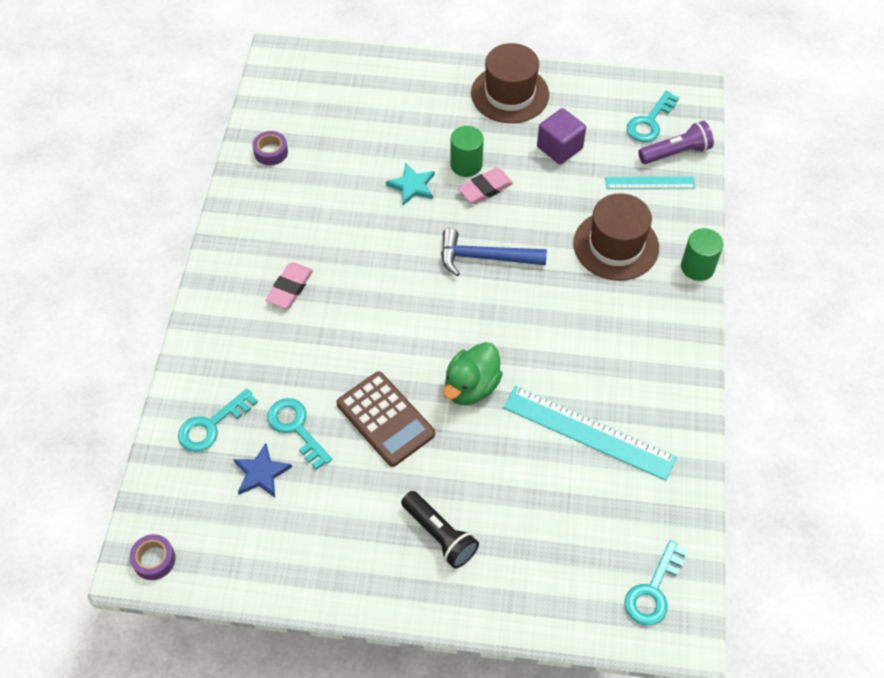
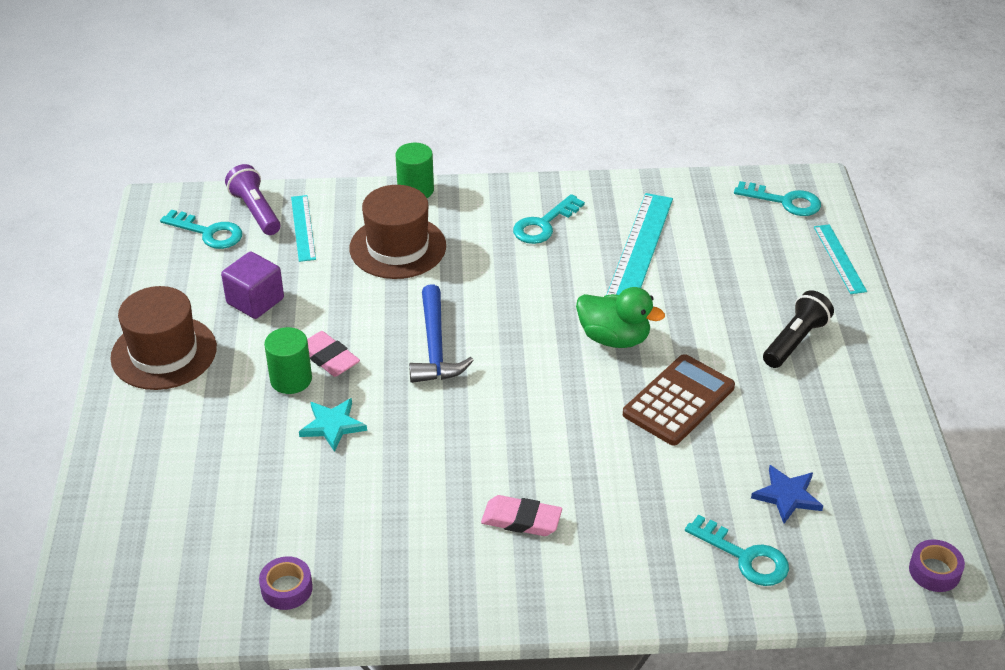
camera: 100 degrees left, 15 degrees down
turquoise key [267,398,332,470] -> turquoise key moved to [513,194,585,244]
none -> turquoise ruler [814,224,867,294]

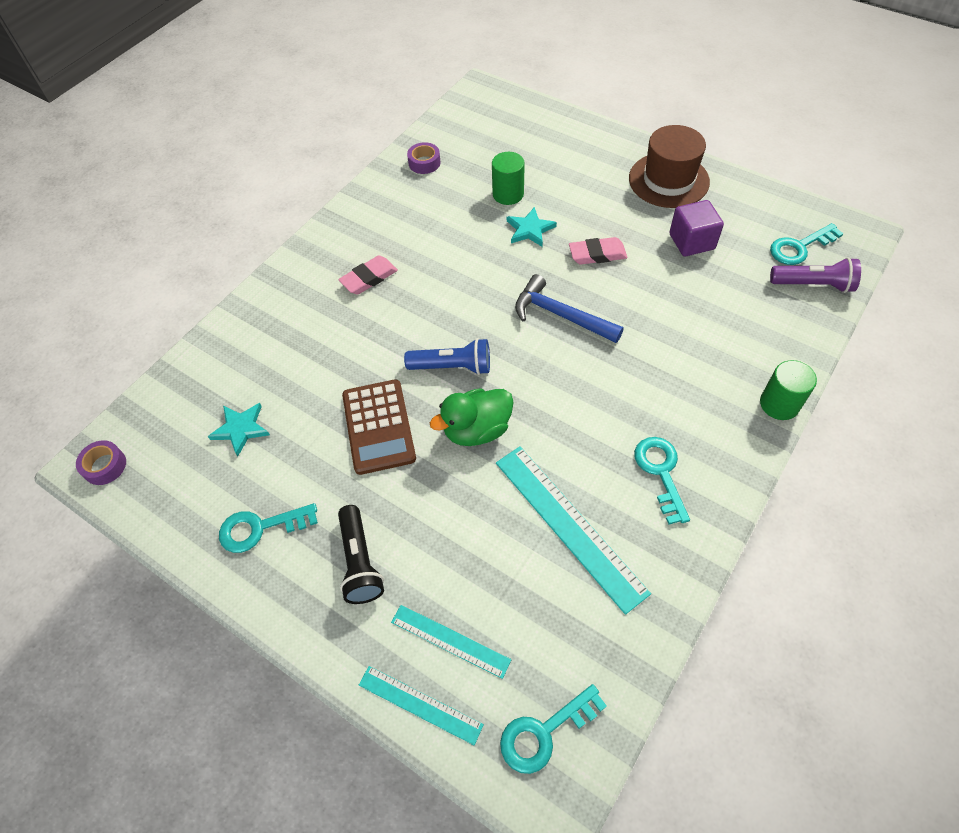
camera: 130 degrees right, 15 degrees up
green cylinder [264,327,312,394] -> green cylinder moved to [492,152,525,205]
turquoise ruler [291,195,316,262] -> turquoise ruler moved to [391,605,511,679]
brown hat [349,185,446,279] -> none
turquoise key [685,515,789,586] -> turquoise key moved to [219,503,318,553]
blue star [751,465,823,523] -> turquoise star [208,403,270,456]
none -> blue flashlight [404,338,490,375]

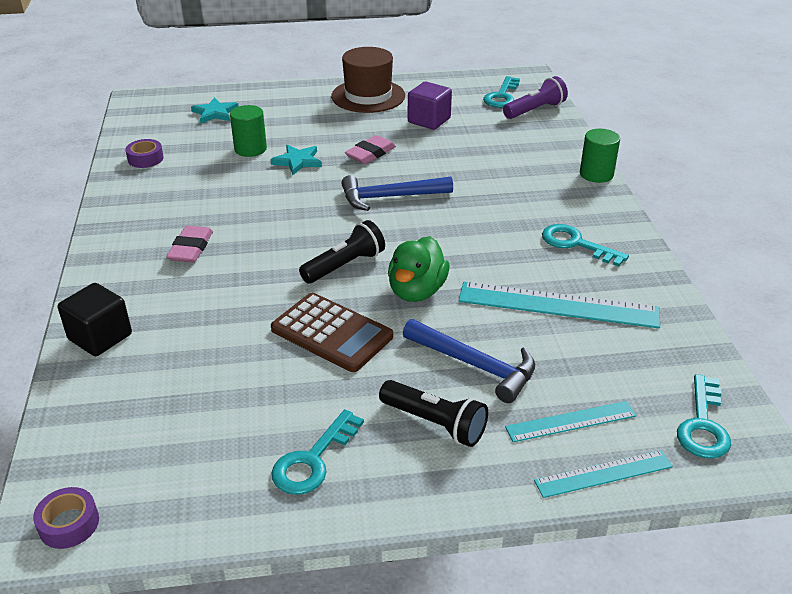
camera: 45 degrees left, 20 degrees down
turquoise star [208,403,270,456] -> turquoise star moved to [191,97,239,123]
blue flashlight [404,338,490,375] -> black flashlight [299,220,385,283]
none -> black cube [58,283,132,356]
none -> blue hammer [403,319,535,403]

